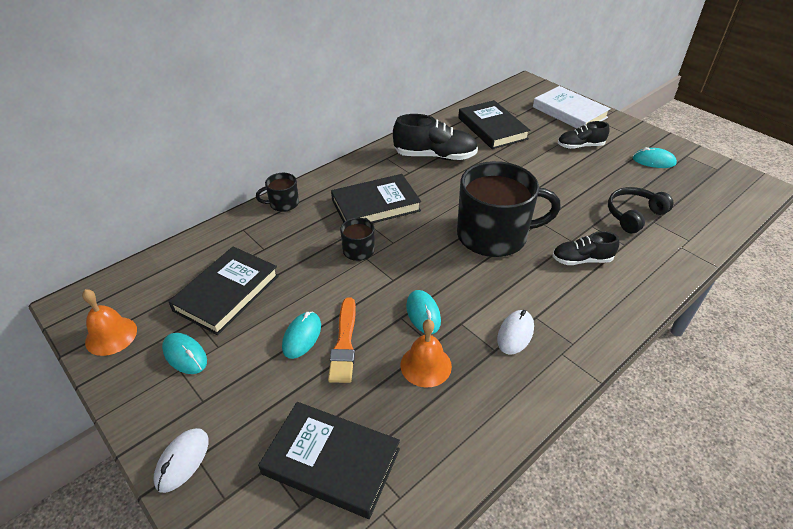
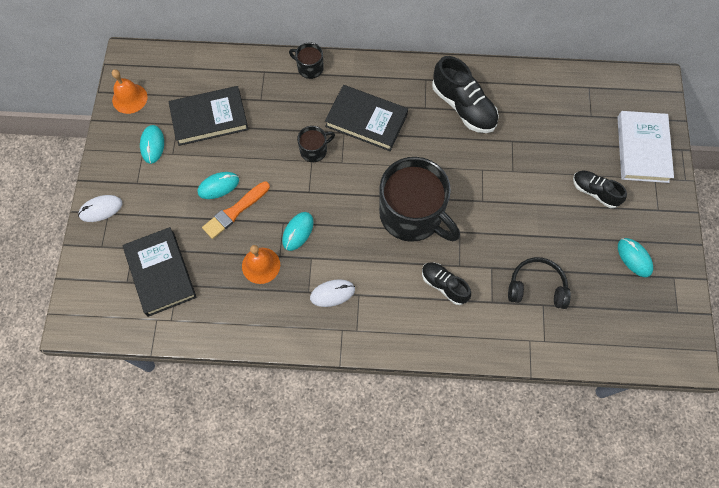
camera: 45 degrees right, 25 degrees up
black book [458,100,530,149] -> none

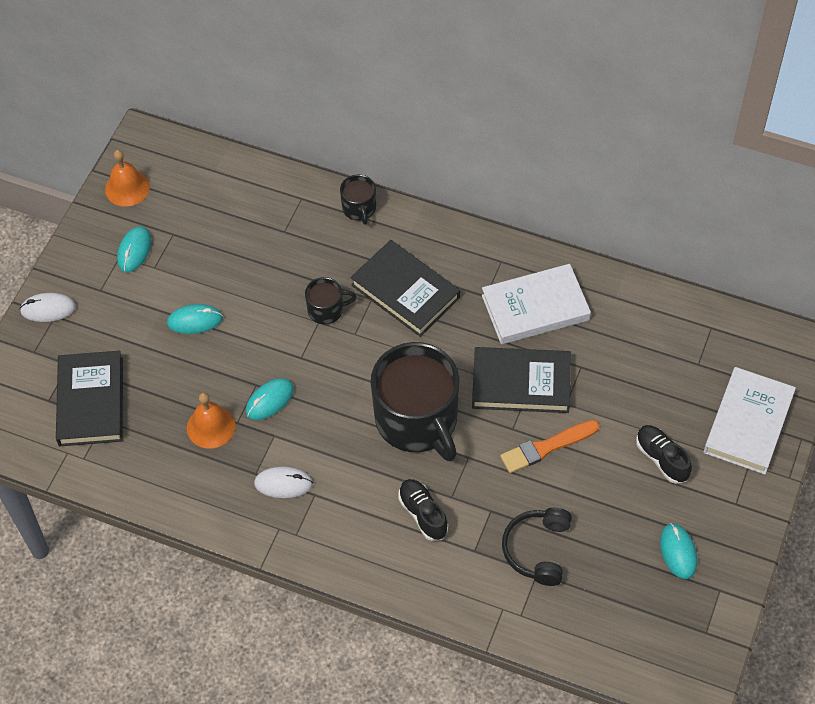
camera: 20 degrees right, 10 degrees down
black book [168,86,249,146] -> black book moved to [472,347,571,413]
orange brush [202,181,270,239] -> orange brush moved to [500,420,599,473]
black mug [289,42,324,79] -> black mug turned 150 degrees counterclockwise [340,175,376,225]
black shoe [432,56,499,133] -> white book [482,264,591,344]
black headphones [508,257,571,309] -> black headphones turned 105 degrees counterclockwise [502,508,572,586]

